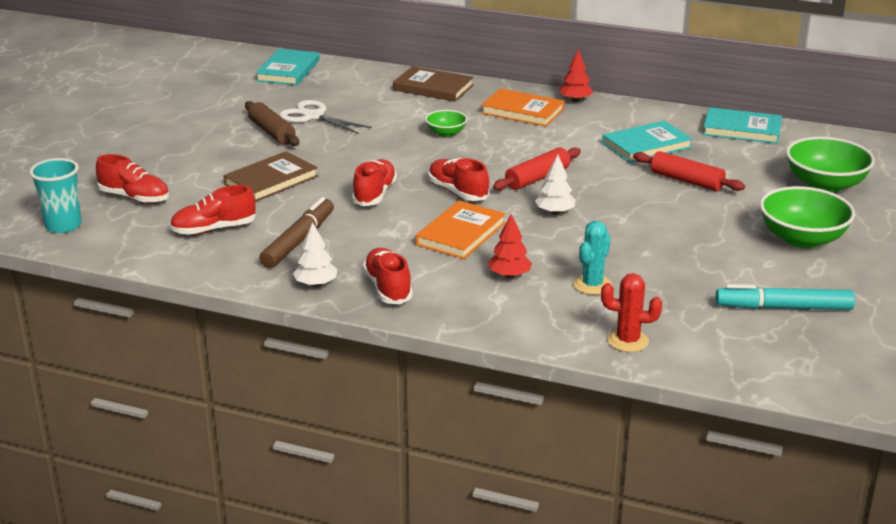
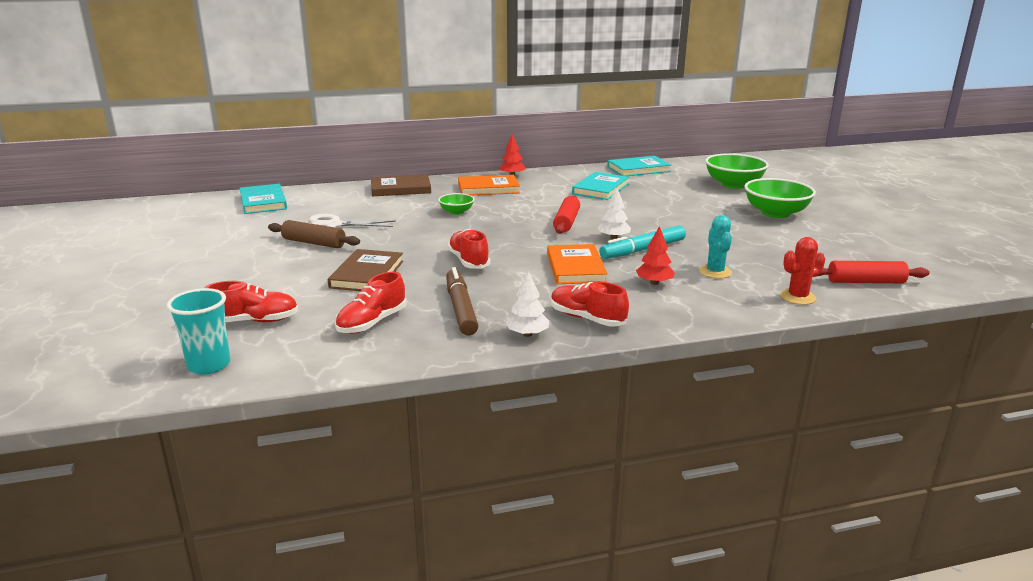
camera: 35 degrees left, 5 degrees down
red shoe [428,158,490,201] -> none
red rolling pin [633,151,745,191] -> red rolling pin moved to [815,261,930,283]
turquoise marker [715,284,855,310] -> turquoise marker moved to [599,226,686,259]

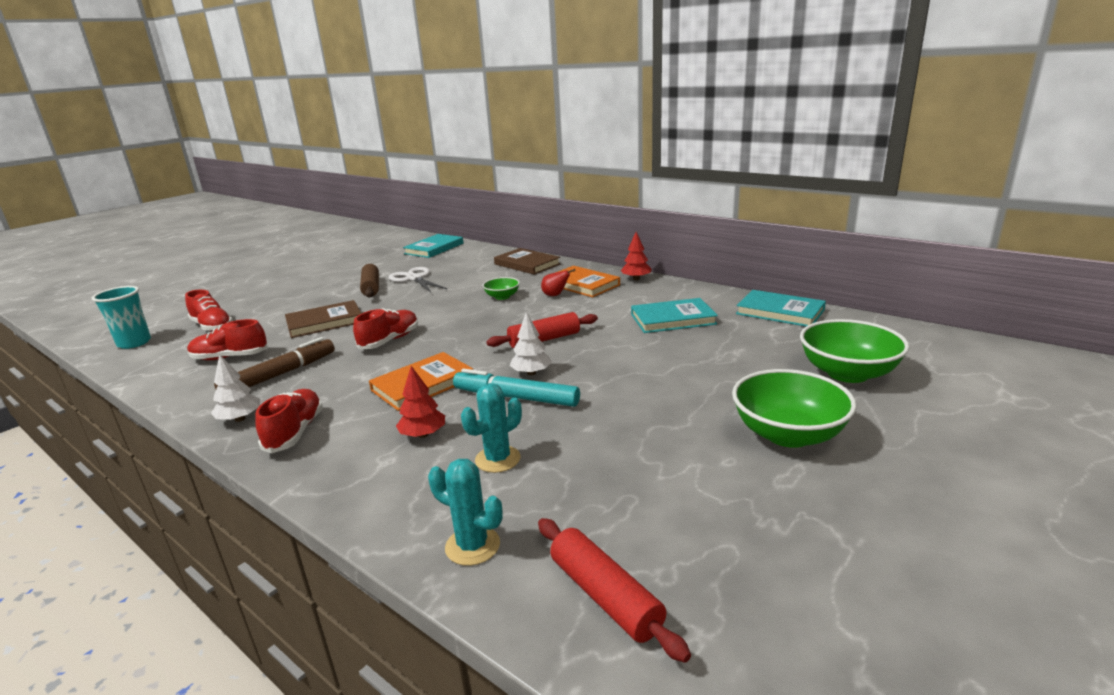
camera: 55 degrees right, 0 degrees up
red cactus [780,237,825,305] -> turquoise cactus [428,459,503,566]
none -> red pear [541,269,575,296]

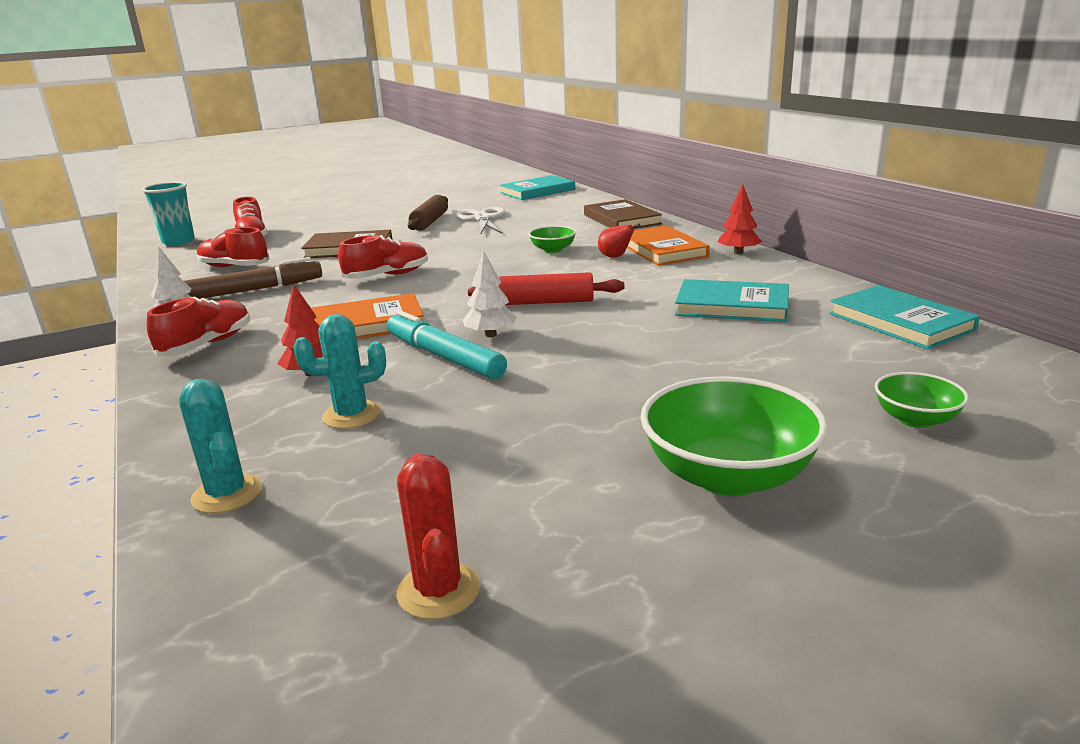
camera: 25 degrees right, 0 degrees up
red rolling pin [538,518,691,663] -> none
green bowl [800,319,909,383] -> green bowl [875,372,969,428], size x0.53
none -> red cactus [397,454,480,619]

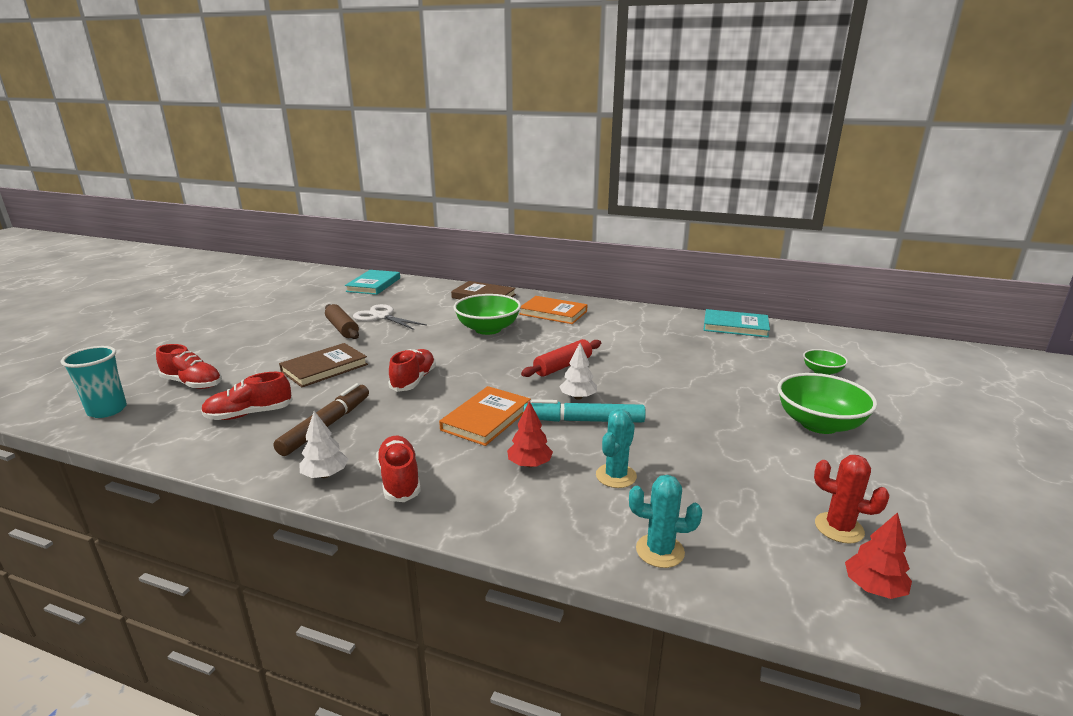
camera: 45 degrees left, 0 degrees up
green bowl [528,226,576,253] -> green bowl [453,294,521,335], size x1.88
red pear [598,224,640,258] -> none
turquoise book [675,279,789,322] -> none
red tree [717,184,762,254] -> red tree moved to [845,512,912,599]

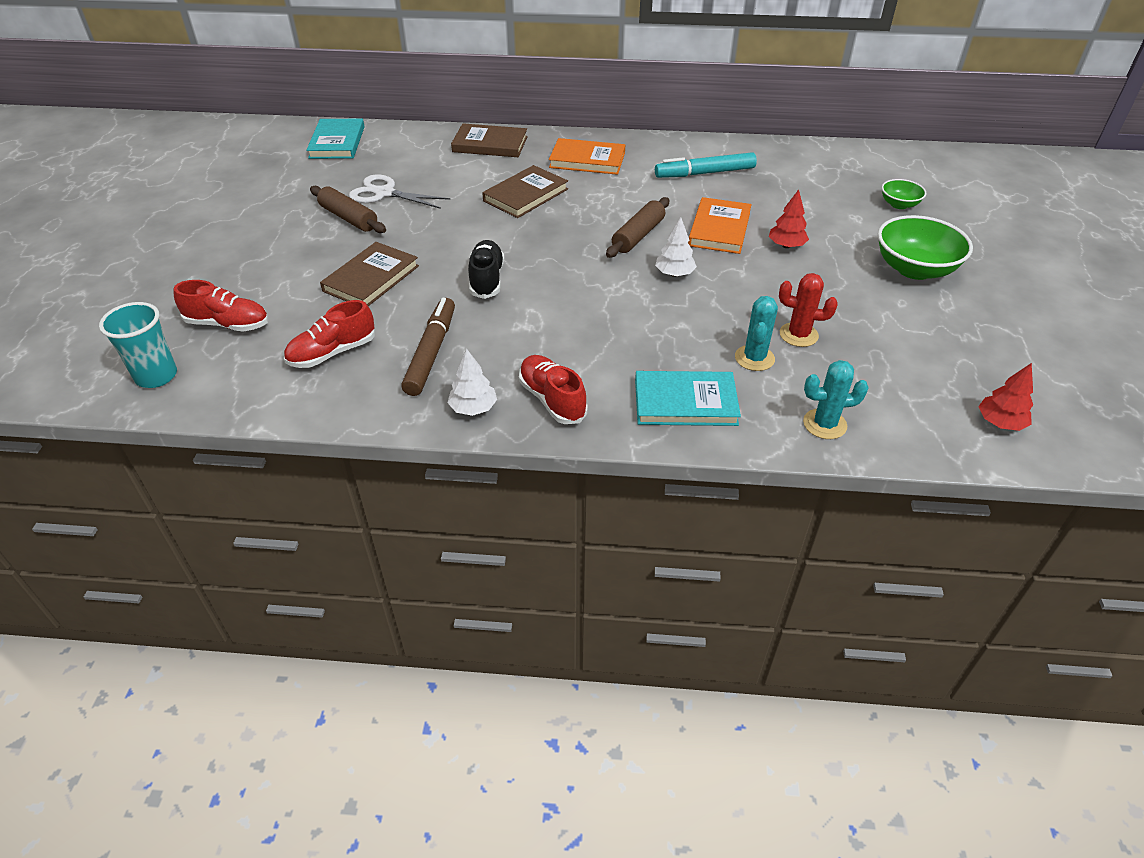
camera: 15 degrees left, 20 degrees up
red shoe [388,349,436,392] -> black shoe [468,240,504,299]
orange book [439,386,531,446] -> orange book moved to [688,197,751,254]
green bowl [453,294,521,335] -> brown book [482,165,568,218]
red tree [507,401,553,467] -> red tree moved to [769,189,809,248]
red rolling pin [521,339,601,377] -> brown rolling pin [606,197,669,258]
turquoise marker [523,399,646,423] -> turquoise marker moved to [655,152,757,178]
turquoise book [703,309,770,338] -> turquoise book moved to [635,371,741,426]
red cactus [814,455,889,544] -> red cactus moved to [779,273,838,347]

